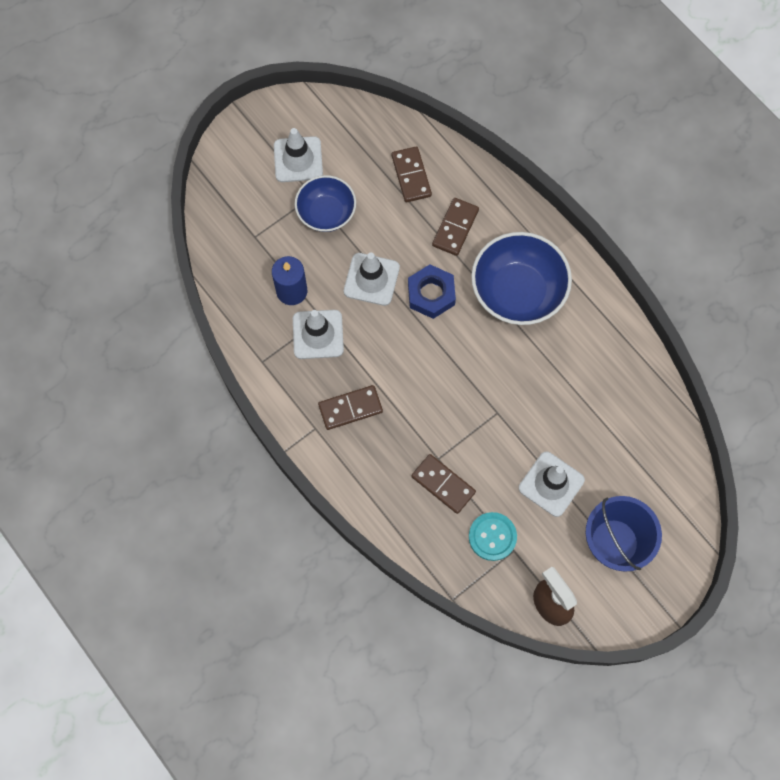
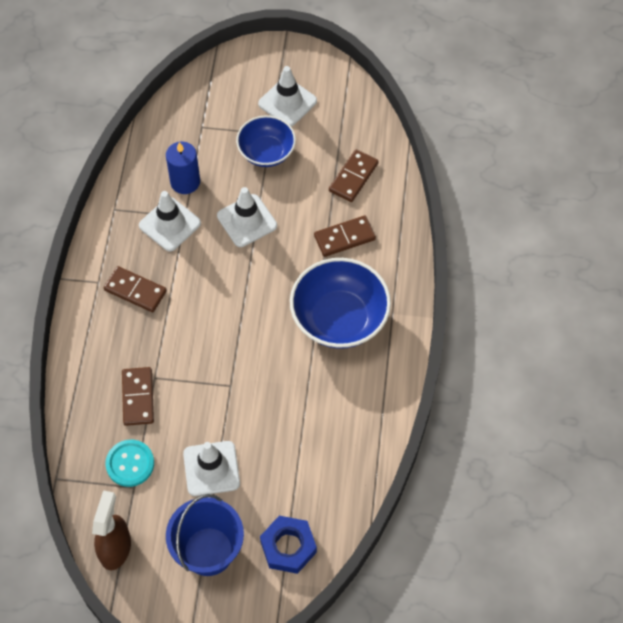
camera: 45 degrees right, 10 degrees down
blue nut [408,264,456,319] -> blue nut moved to [260,516,317,574]

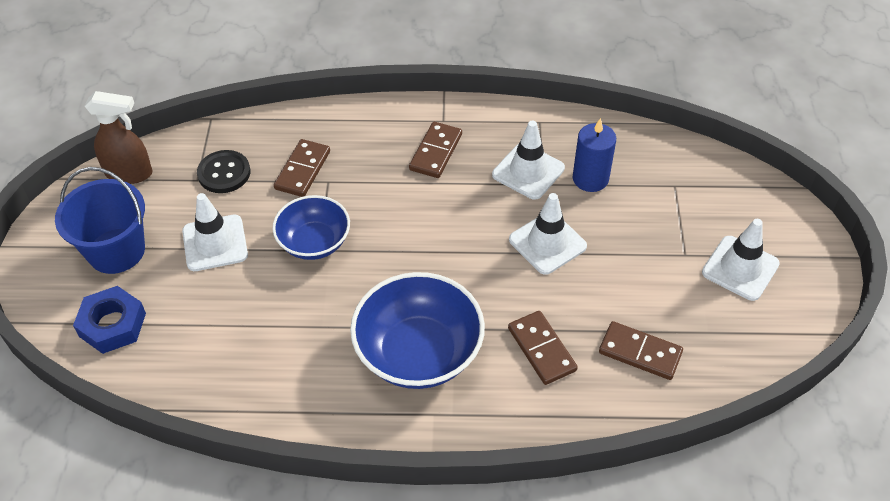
camera: 85 degrees right, 10 degrees down
turquoise button [105,440,154,487] -> black button [197,150,250,193]
brown domino [122,367,154,426] -> brown domino turned 60 degrees counterclockwise [274,139,330,197]
blue bowl [236,115,296,167] -> blue bowl moved to [272,195,350,260]

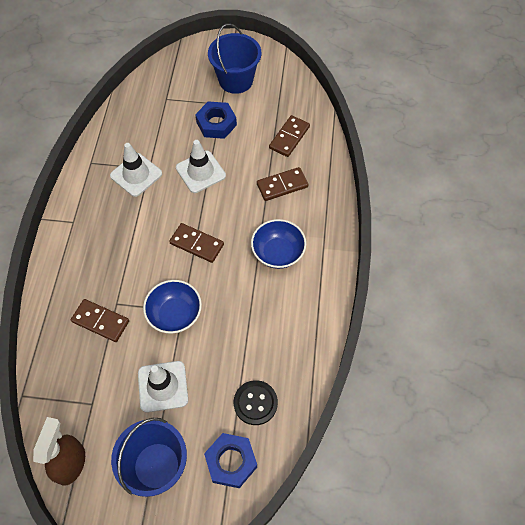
camera: 85 degrees left, 10 degrees up
black button [197,150,250,193] -> black button moved to [234,380,278,425]
blue bowl [350,272,485,389] -> blue bowl [251,219,306,269], size x0.64
brown domino [409,122,462,178] -> brown domino moved to [169,223,224,263]
blue candle [573,118,616,192] -> none
white traffic cone [702,219,780,301] -> blue bucket [208,23,261,94]
none -> blue nut [195,102,237,139]

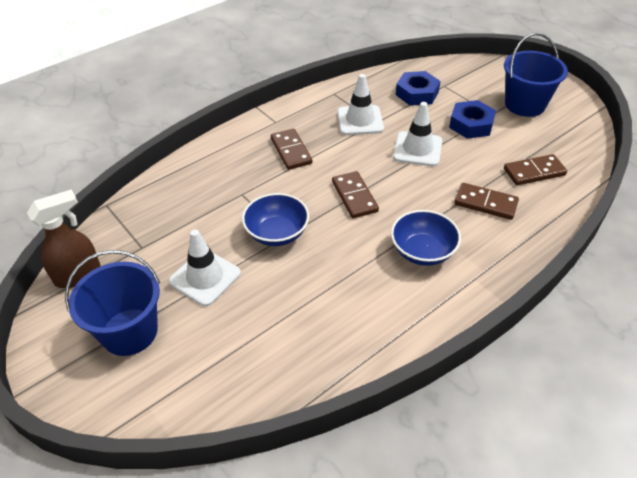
camera: 45 degrees right, 15 degrees down
brown domino [71,299,129,342] -> brown domino moved to [271,129,312,170]
blue nut [204,433,257,488] -> blue nut moved to [396,71,440,106]
black button [234,380,278,425] -> none

